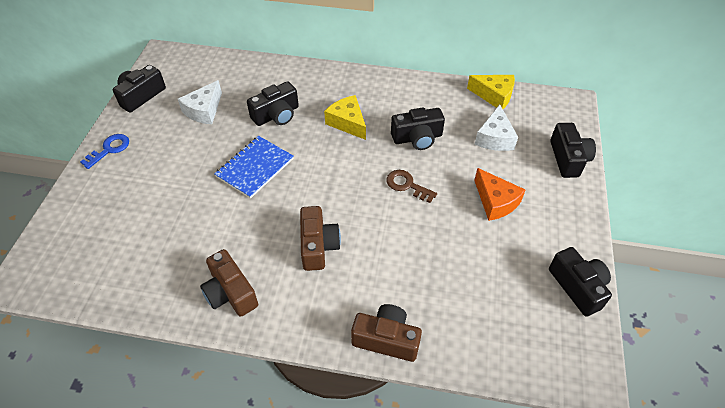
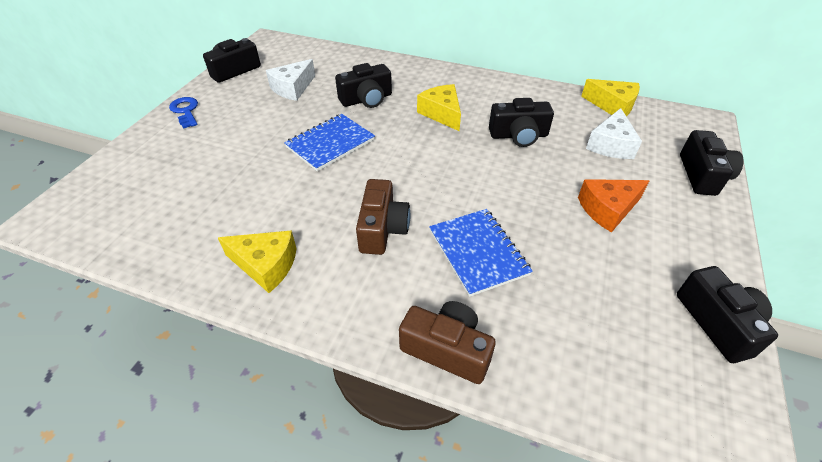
camera: 10 degrees right, 5 degrees down
blue key [80,134,129,169] -> blue key turned 75 degrees counterclockwise [169,97,198,129]
brown camera [200,249,258,317] -> yellow cheese [218,230,297,293]
brown key [386,170,437,203] -> none
orange cheese [474,168,526,221] -> orange cheese turned 90 degrees clockwise [578,179,649,233]
none -> blue notebook [429,209,533,297]

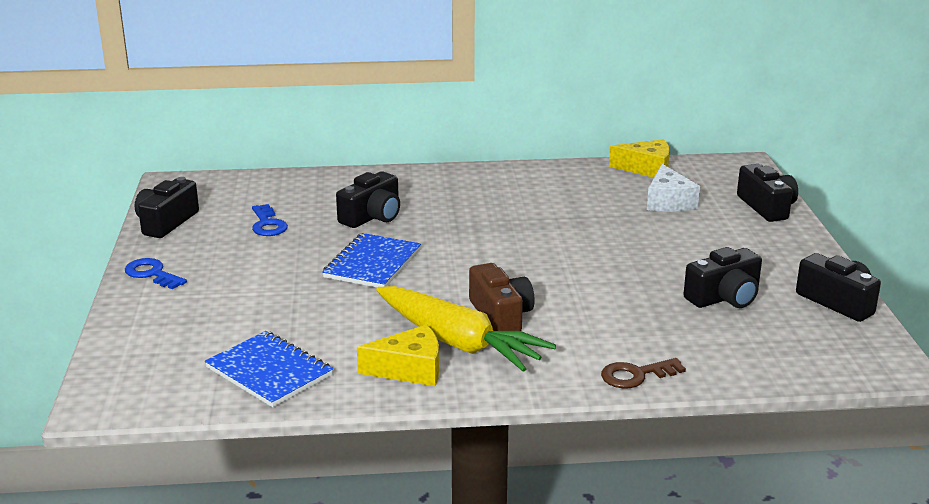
camera: 25 degrees left, 20 degrees down
white cheese [266,59,315,101] -> blue key [252,204,288,236]
brown camera [399,301,496,384] -> brown key [601,358,686,389]
yellow cheese [417,84,461,131] -> none
blue notebook [429,209,533,297] -> blue notebook moved to [205,331,333,407]
black camera [489,98,554,147] -> black camera moved to [683,247,762,308]
orange cheese [578,179,649,233] -> none
none -> yellow carrot [376,286,556,372]

